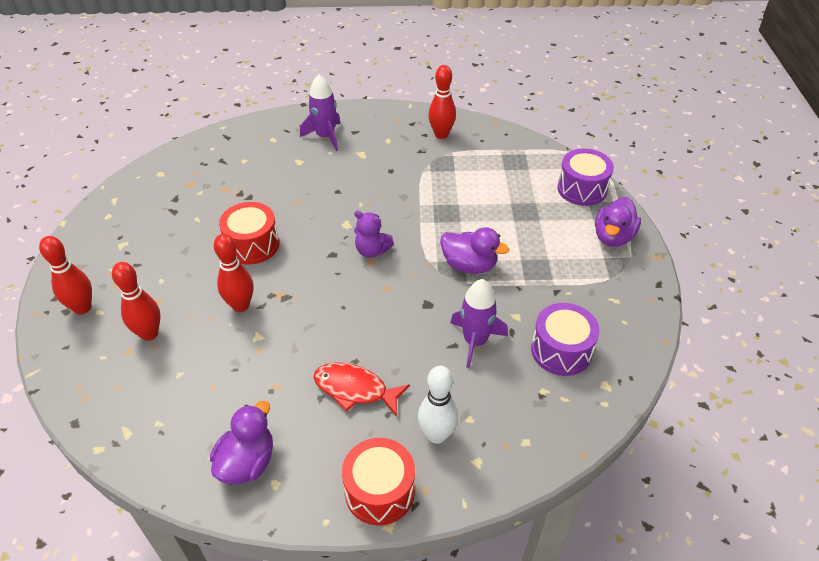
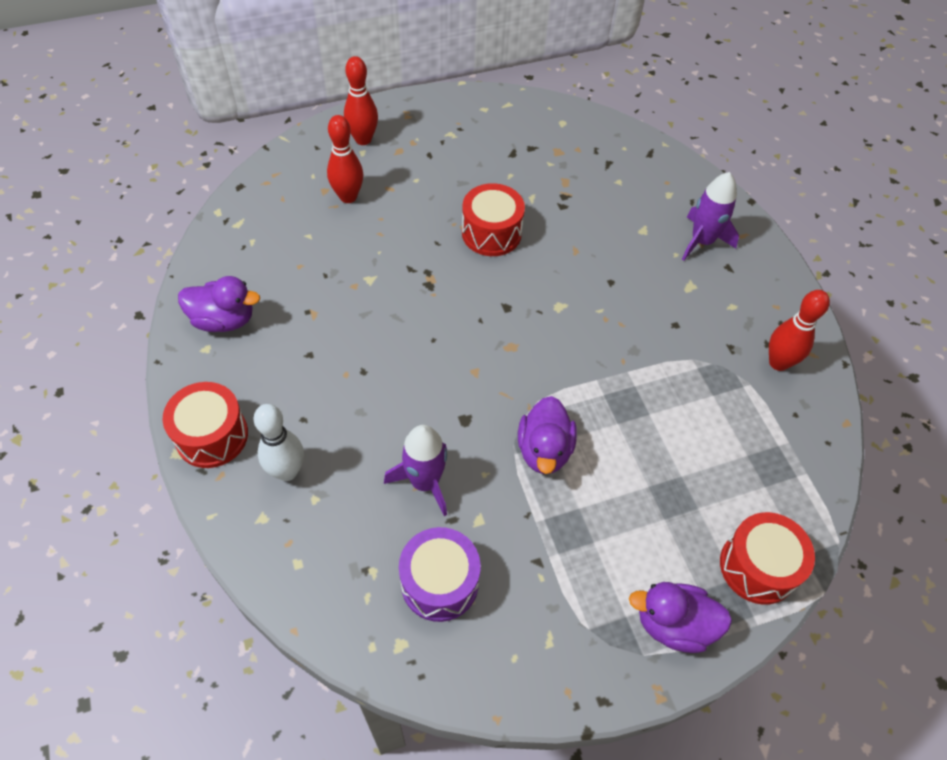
camera: 70 degrees right, 10 degrees up
red bowling pin [214,234,253,312] -> none
red fish [313,362,410,416] -> none
purple teddy bear [354,211,394,258] -> none
purple drum [557,149,614,206] -> red drum [720,512,815,605]

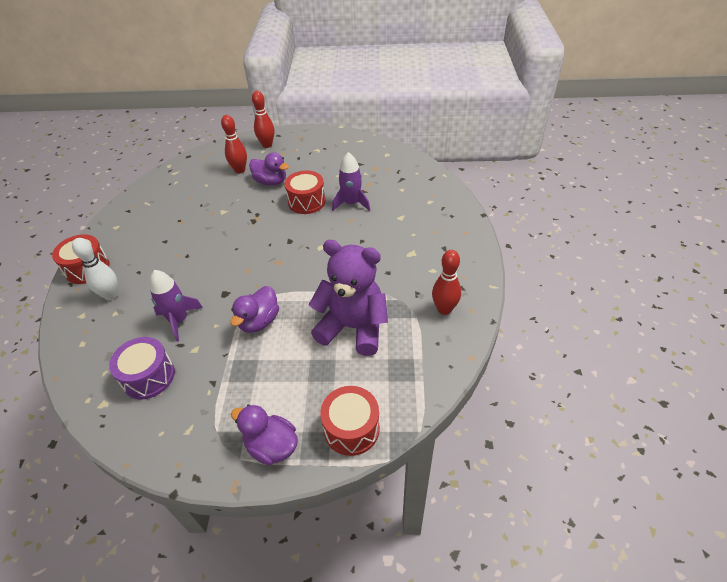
camera: 25 degrees right, 10 degrees down
purple duck [178,276,260,332] -> purple duck moved to [249,152,289,186]
purple rocket [682,172,739,261] -> purple rocket moved to [332,152,370,211]
none -> purple teddy bear [309,240,388,356]

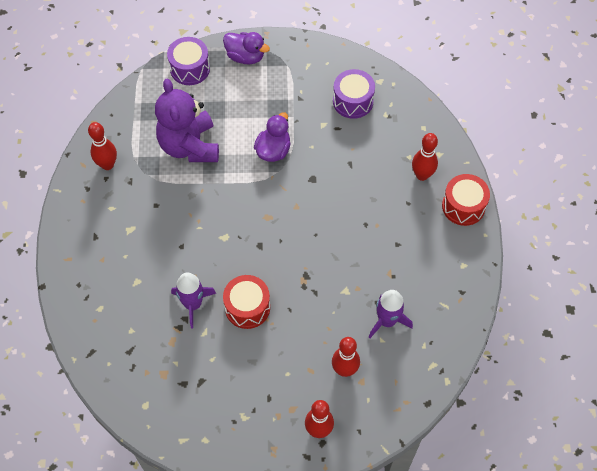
camera: 175 degrees right, 15 degrees up
white bowling pin [72,238,118,301] -> red bowling pin [412,133,438,181]
purple rocket [149,270,203,342] -> purple rocket moved to [369,290,413,338]
purple duck [249,152,289,186] -> none
purple teddy bear [309,240,388,356] -> purple teddy bear turned 60 degrees clockwise [155,78,219,162]
red drum [320,386,380,456] -> purple drum [167,37,210,85]

